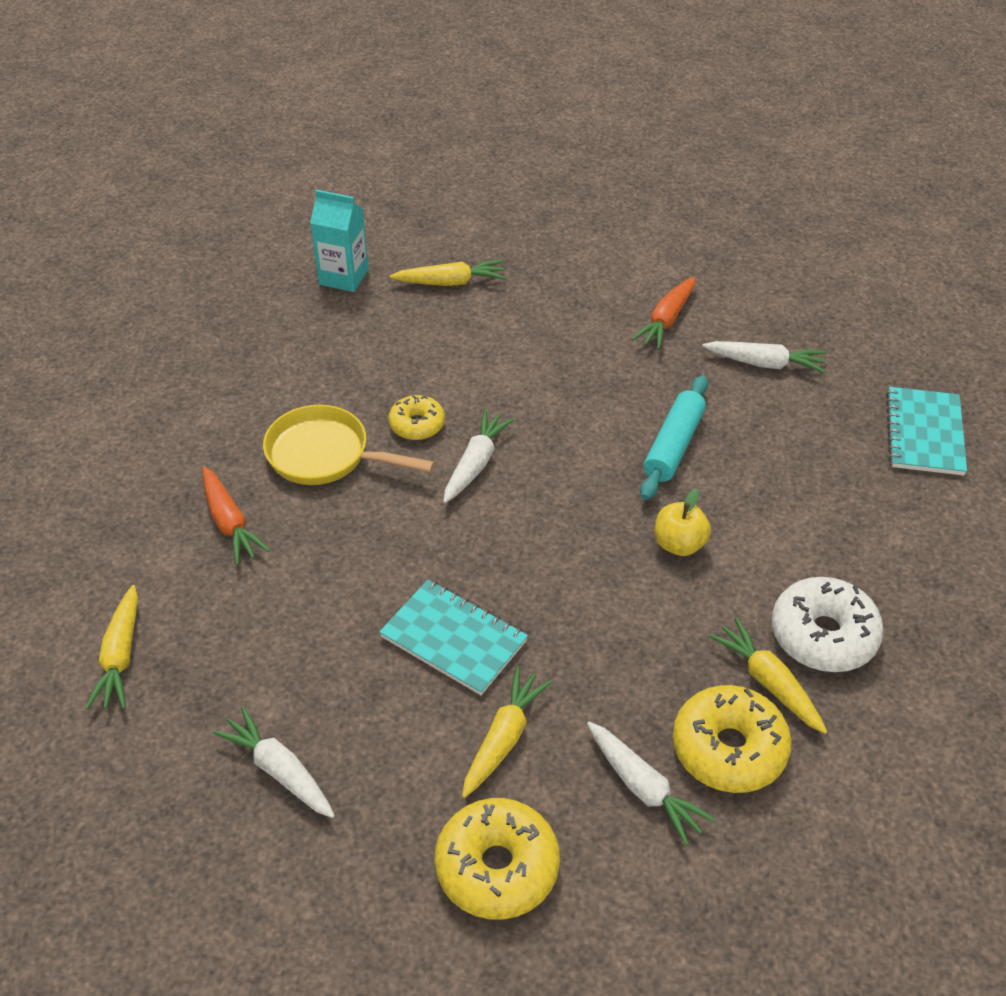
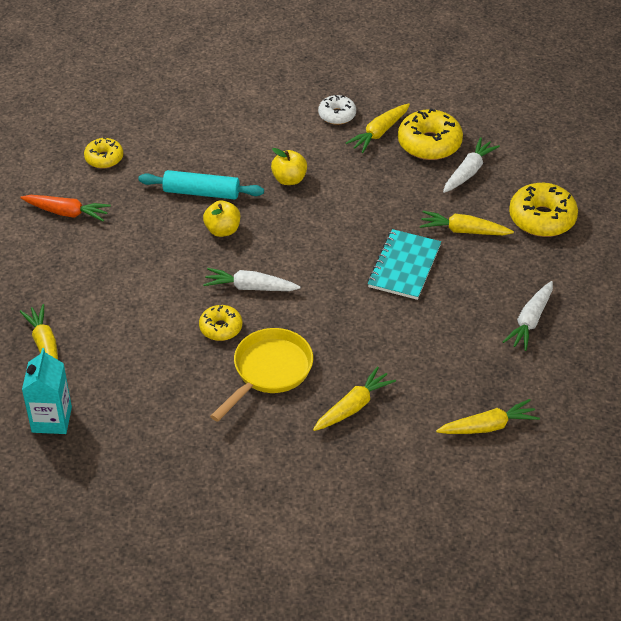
camera: 105 degrees left, 0 degrees up
orange carrot [203,467,270,565] -> yellow carrot [313,366,396,431]
yellow pan [263,405,435,485] -> yellow pan turned 150 degrees counterclockwise [210,328,313,422]
white carrot [702,341,826,373] -> yellow donut [84,137,123,168]
white donut [772,577,884,672] -> white donut [318,95,356,125], size x0.60
turquoise notebook [886,387,967,475] -> none
none -> yellow apple [203,200,240,237]

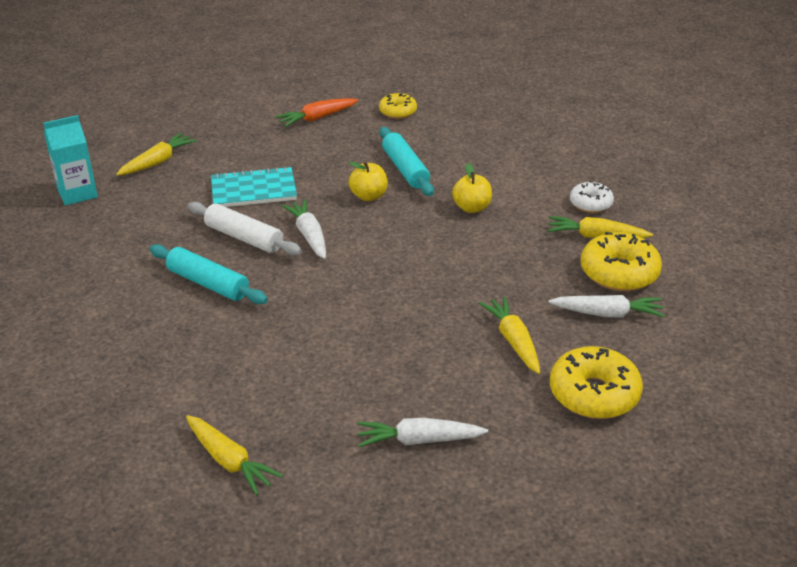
camera: 60 degrees right, 10 degrees down
orange carrot [20,195,111,222] -> orange carrot turned 75 degrees clockwise [275,98,358,127]
yellow donut [199,305,242,341] -> white rolling pin [188,202,302,256]
yellow pan [210,328,313,422] -> turquoise rolling pin [150,244,268,304]
yellow carrot [313,366,396,431] -> none
turquoise notebook [367,229,441,300] -> turquoise notebook moved to [211,166,297,207]

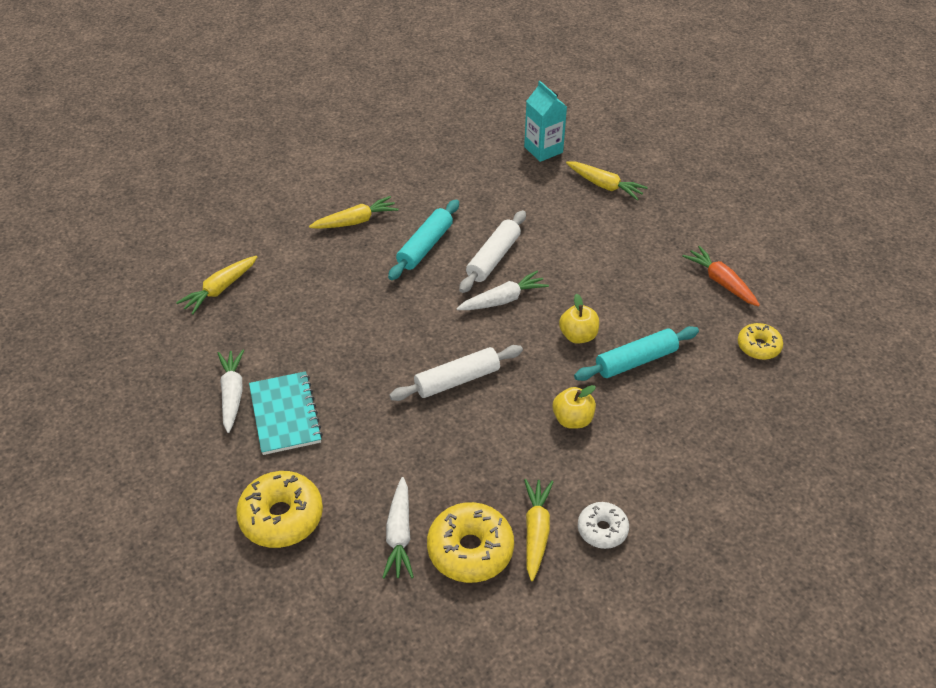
camera: 85 degrees right, 10 degrees up
turquoise notebook [211,166,297,207] -> turquoise notebook moved to [249,371,323,455]
yellow carrot [479,296,540,374] -> yellow carrot moved to [309,196,399,229]
none -> white rolling pin [389,345,523,401]

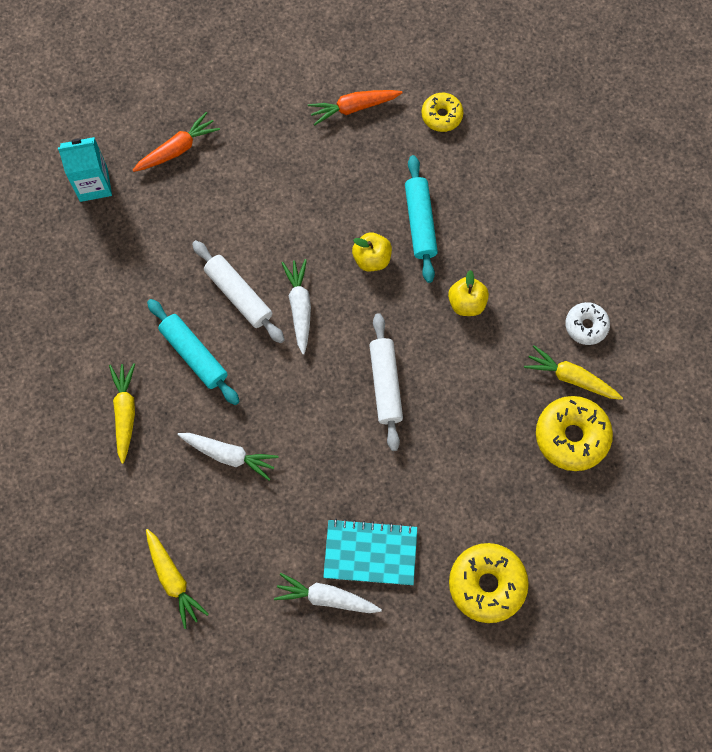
camera: 70 degrees left, 25 degrees up
white carrot [382,477,414,579] -> white carrot moved to [177,433,279,480]
yellow carrot [566,162,648,200] -> orange carrot [132,112,220,172]

